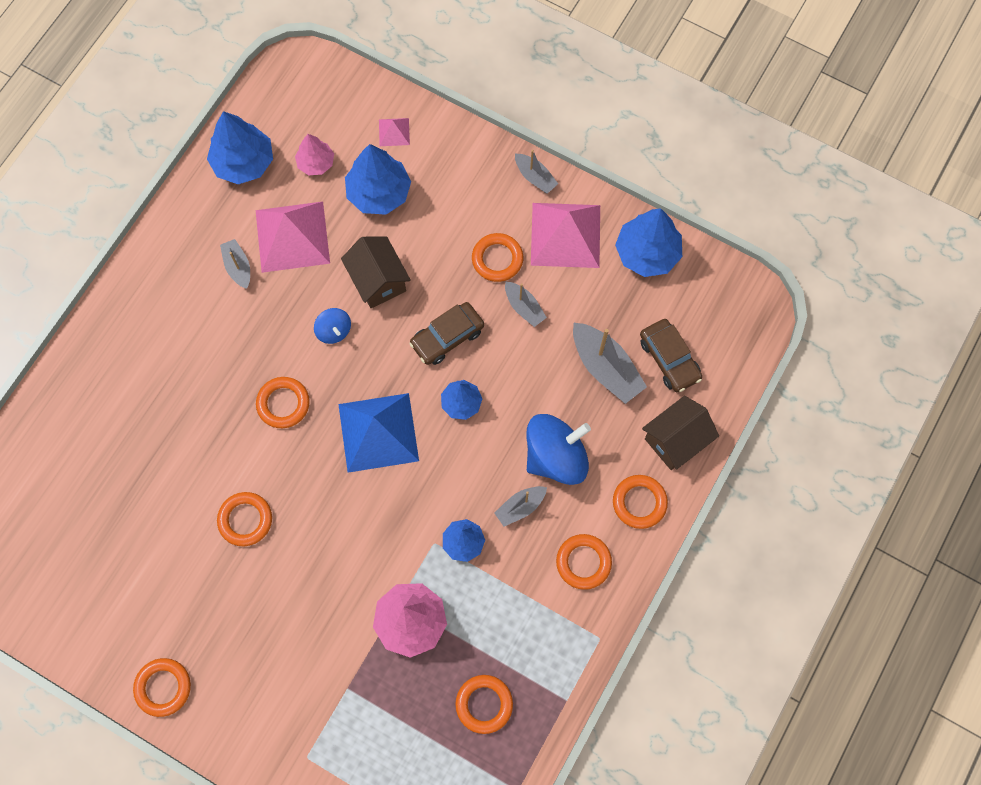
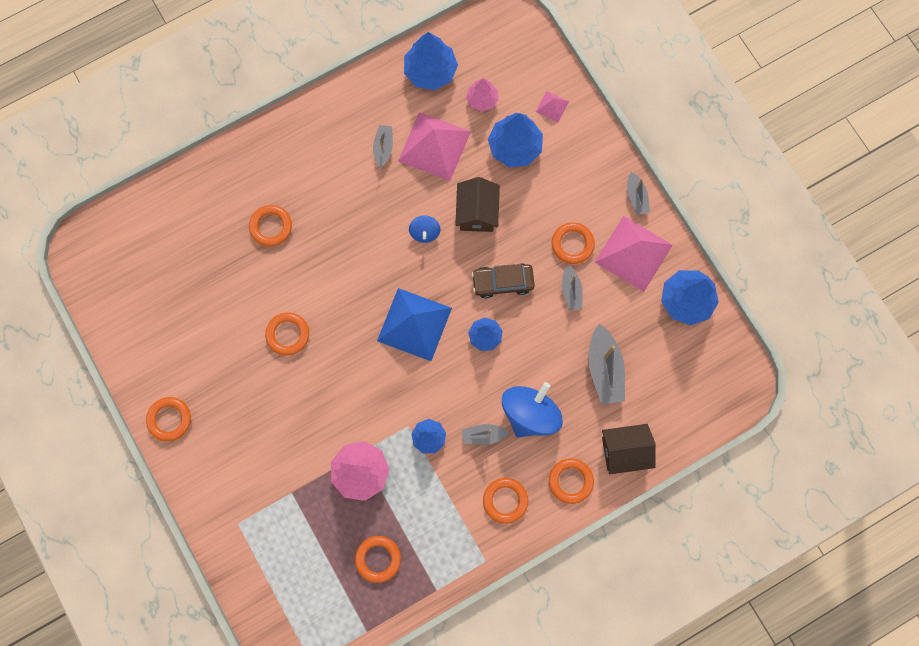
camera: 30 degrees right, 5 degrees up
orange ring [256,377,310,428] -> orange ring moved to [249,205,292,246]
blue spinning top [527,414,591,485] -> blue spinning top turned 60 degrees counterclockwise [502,382,563,437]
brown car [640,319,702,392] -> none

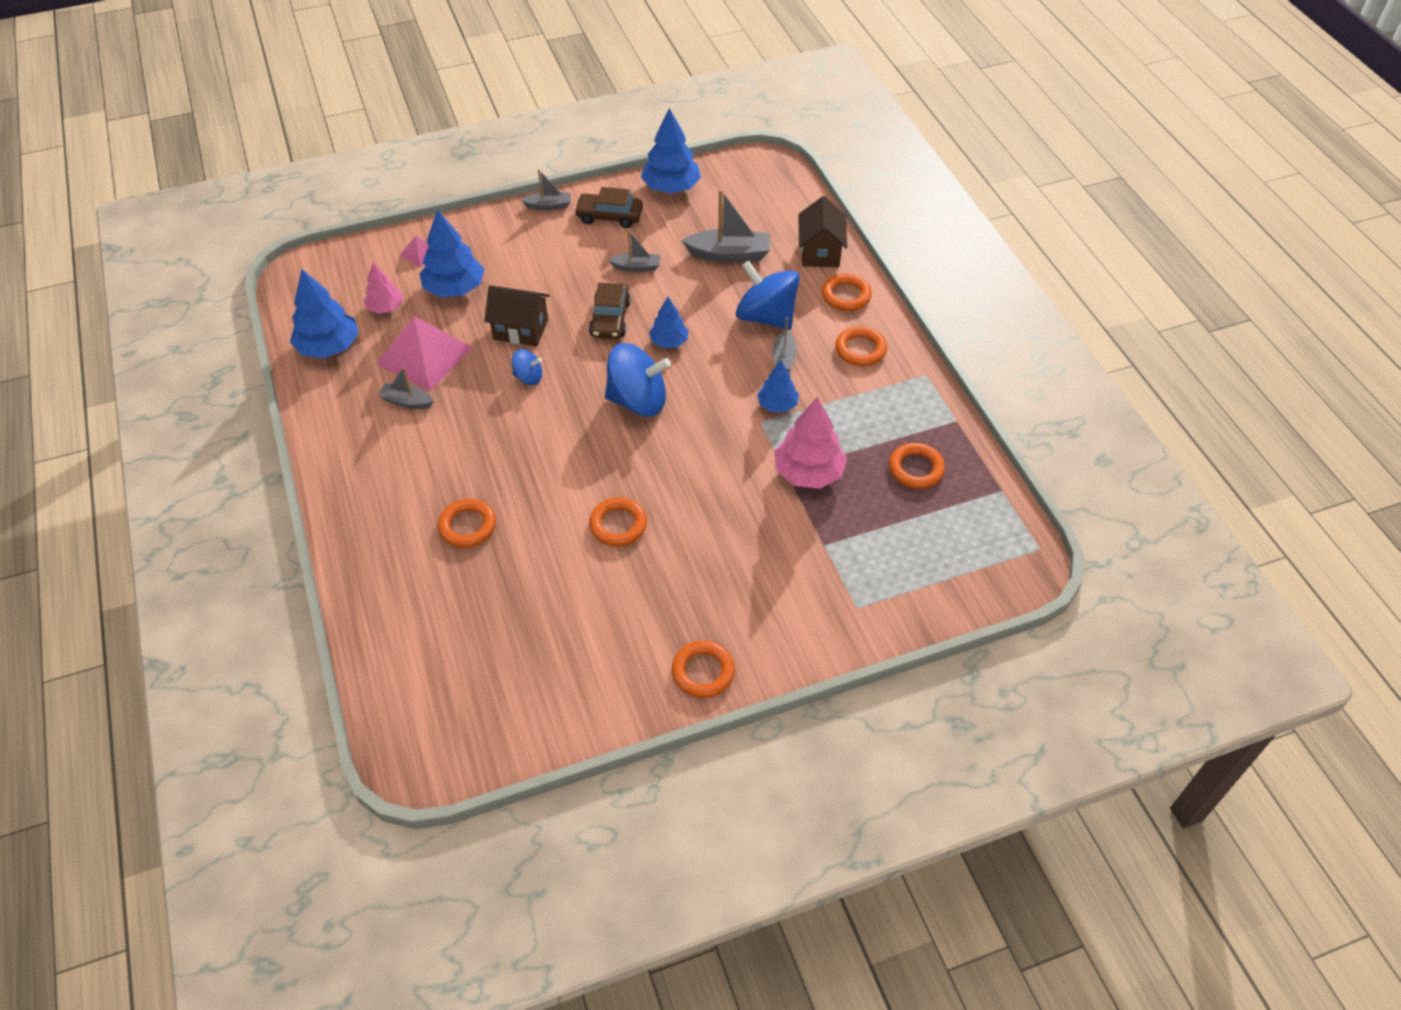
camera: 80 degrees left, 25 degrees down
blue pyramid [377,288,452,361] -> blue spinning top [605,343,671,417]
orange ring [552,222,595,264] -> none
pink pyramid [595,216,673,292] -> brown car [574,187,643,228]

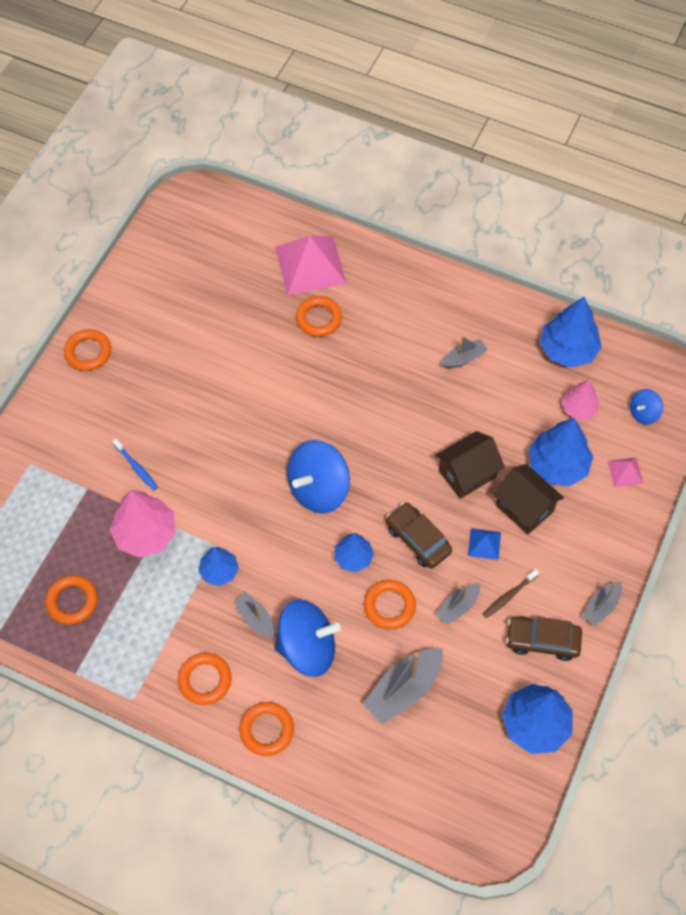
camera: 135 degrees right, 10 degrees up
pink pyramid [376,316,473,391] -> pink pyramid moved to [275,236,347,295]
blue spinning top [512,349,542,385] -> blue spinning top moved to [630,389,663,424]
brown car [574,187,643,228] -> brown car turned 135 degrees counterclockwise [506,616,582,661]
orange ring [589,497,647,547] -> orange ring moved to [364,580,416,630]
brown house [798,196,847,267] -> brown house moved to [493,464,564,535]
none -> blue toothbrush [112,439,158,490]
none -> blue pyramid [468,528,501,560]
none -> brown toothbrush [483,569,539,618]

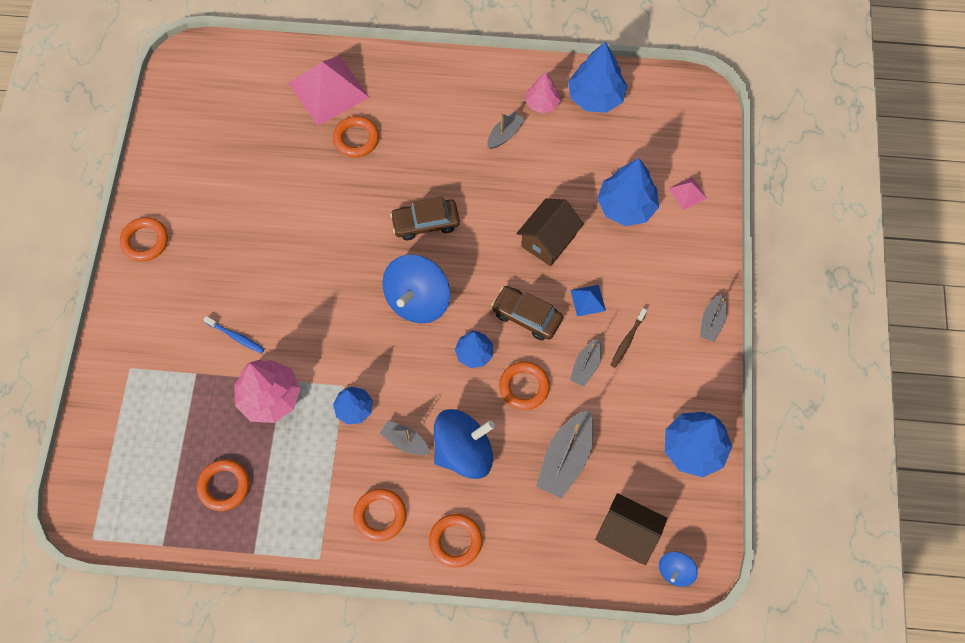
camera: 20 degrees left, 5 degrees up
brown house [493,464,564,535] -> brown house moved to [595,493,667,565]
brown car [506,616,582,661] -> brown car moved to [390,196,460,240]
pink tree [562,380,599,420] -> pink tree moved to [525,72,561,113]
blue spinning top [630,389,663,424] -> blue spinning top moved to [659,551,698,587]

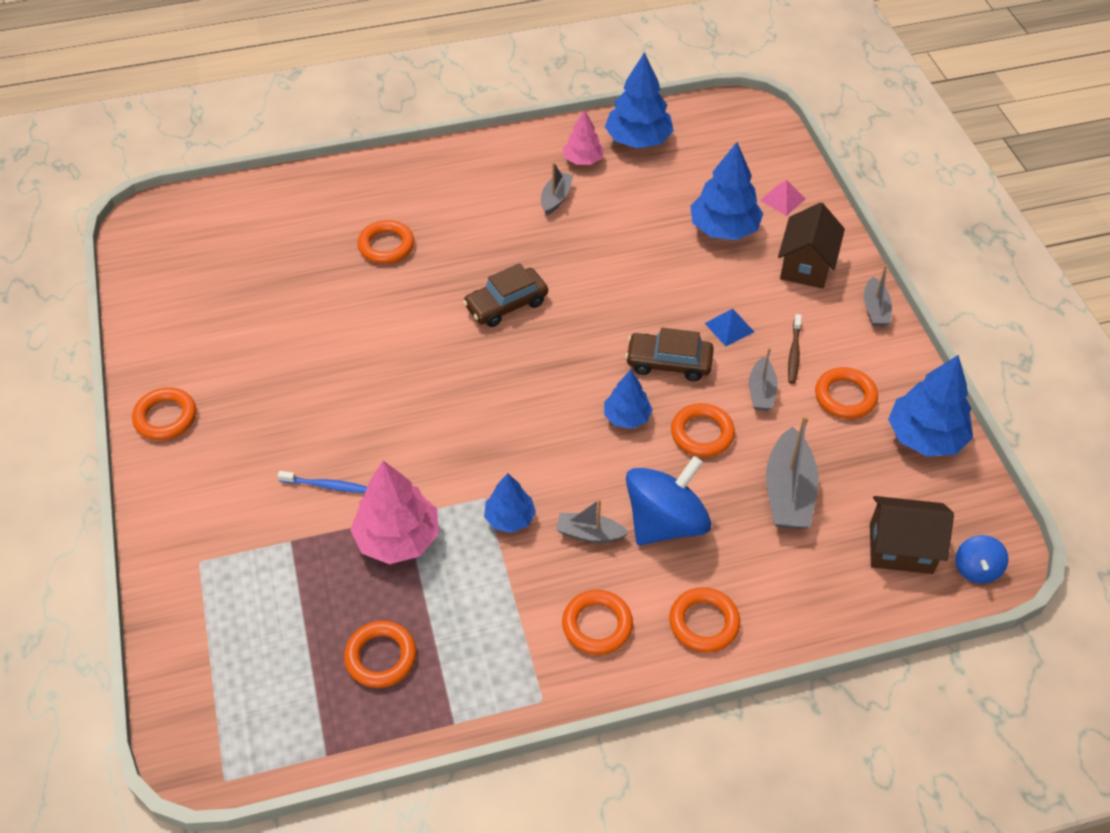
camera: 20 degrees left, 15 degrees down
pink pyramid [288,56,370,126] -> none
blue spinning top [382,255,450,323] -> none
brown house [516,199,584,266] -> brown house moved to [778,202,845,289]
none -> orange ring [815,367,878,419]

